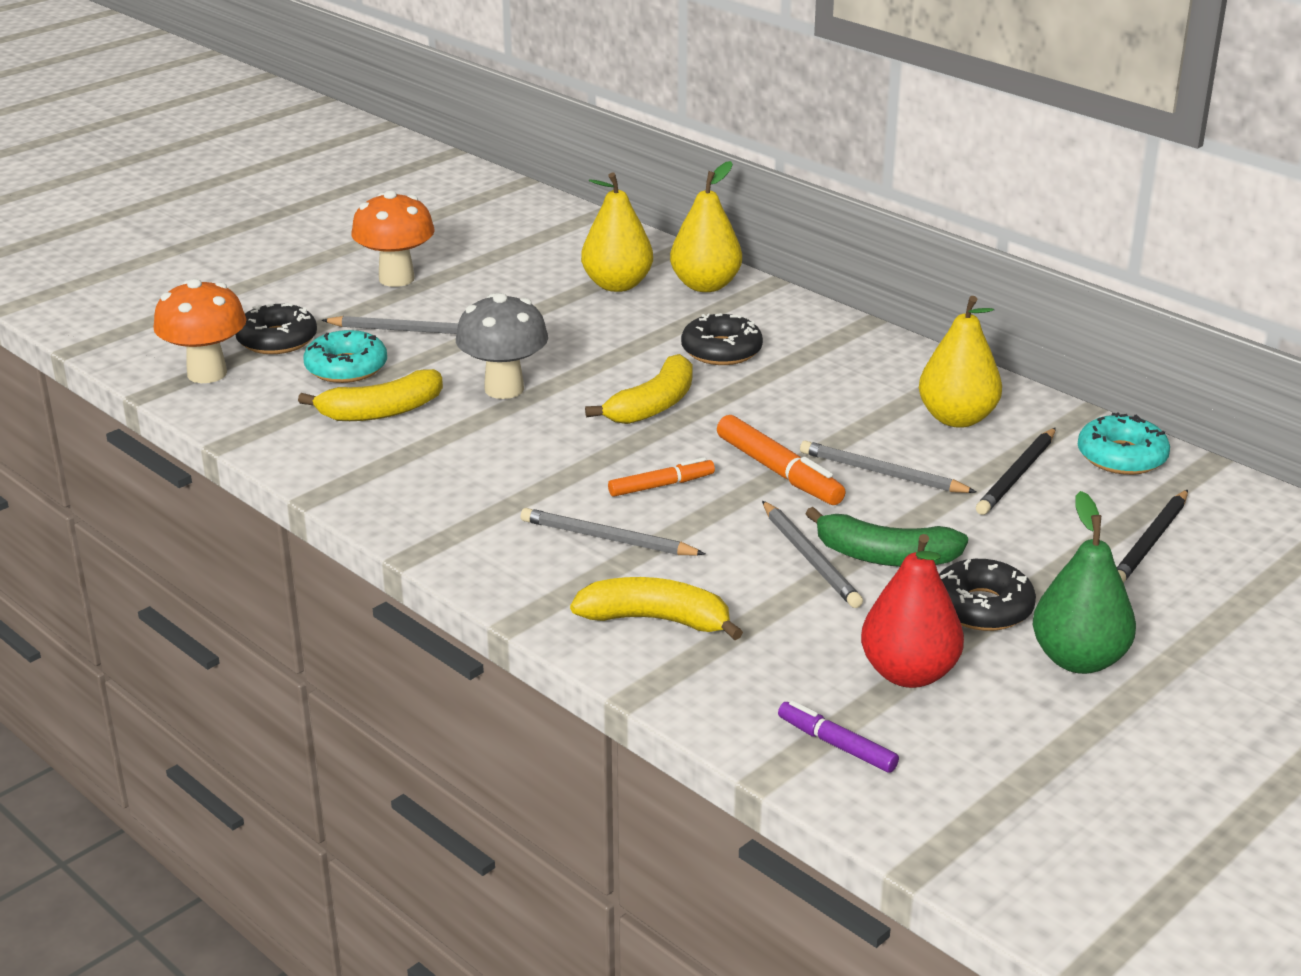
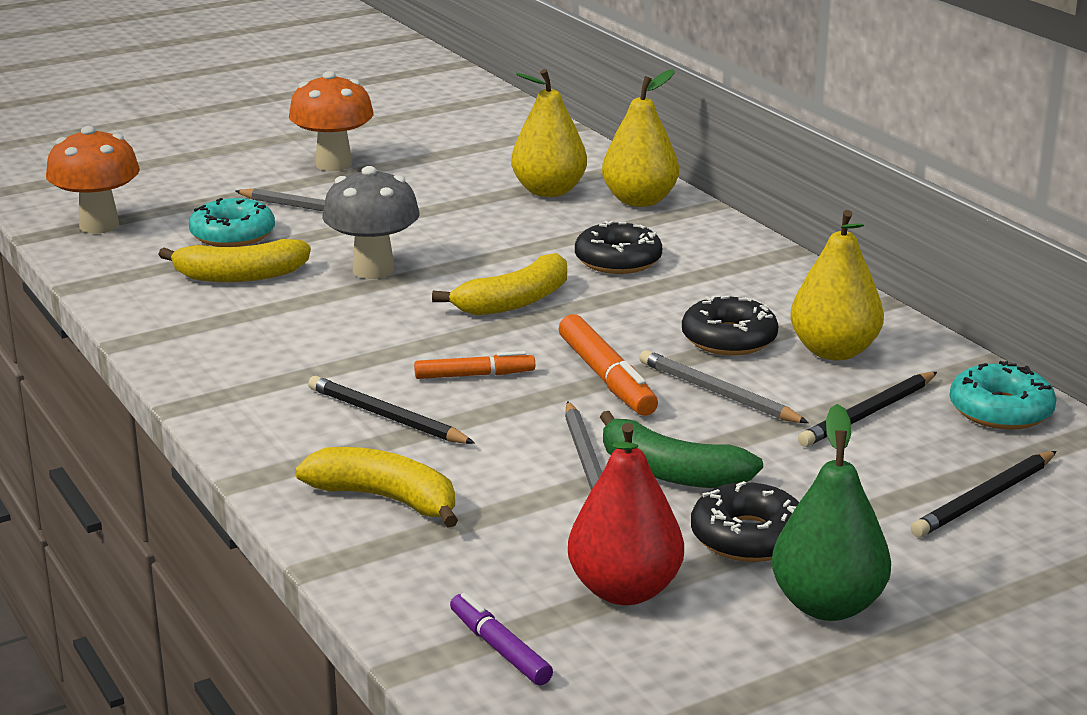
camera: 15 degrees right, 5 degrees down
black donut [235,303,317,354] -> black donut moved to [682,296,778,355]
grey pencil [521,508,705,555] -> black pencil [308,376,475,444]

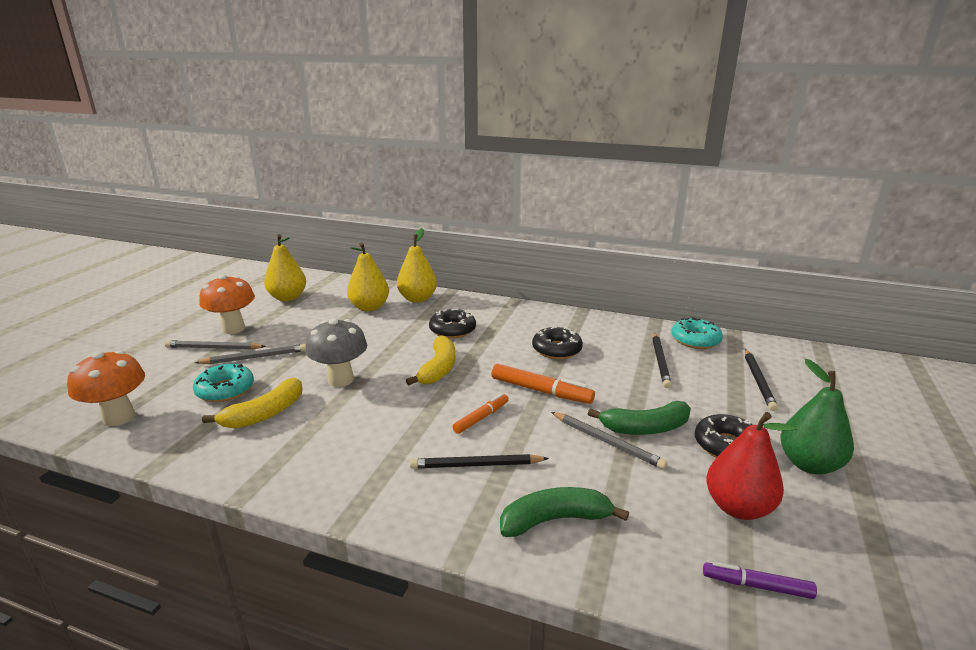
camera: 40 degrees left, 0 degrees up
yellow banana [295,447,458,527] -> green banana [500,487,629,537]
grey pencil [640,350,809,423] -> grey pencil moved to [165,340,266,350]
yellow pear [790,210,884,360] -> yellow pear moved to [264,234,306,301]

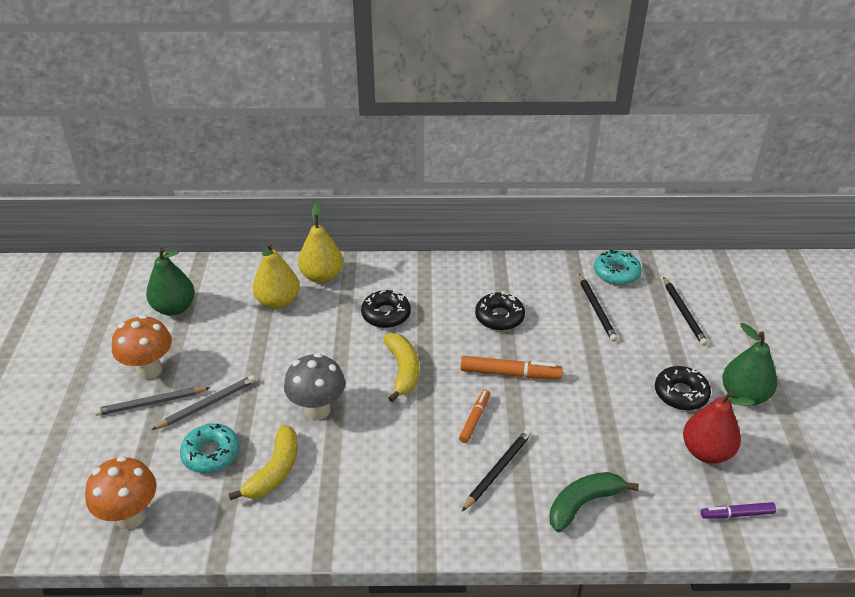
camera: 20 degrees left, 15 degrees up
yellow pear [264,234,306,301] -> green pear [146,247,195,316]
black pencil [410,454,549,469] -> black pencil turned 150 degrees clockwise [462,429,532,511]
grey pencil [551,412,667,469] -> none
green banana [588,401,691,435] -> none

